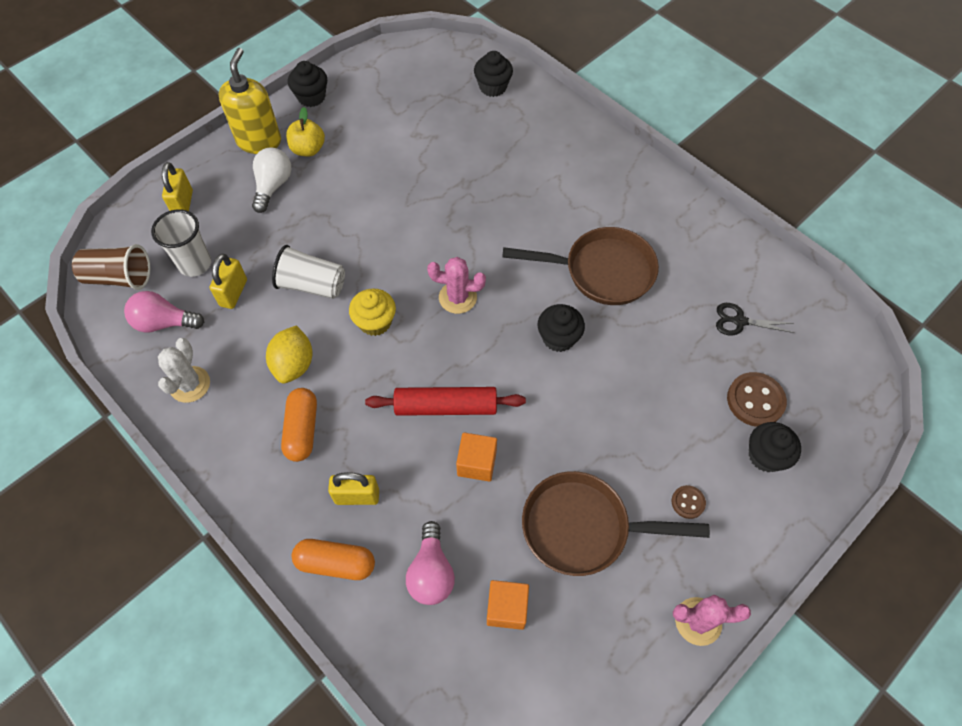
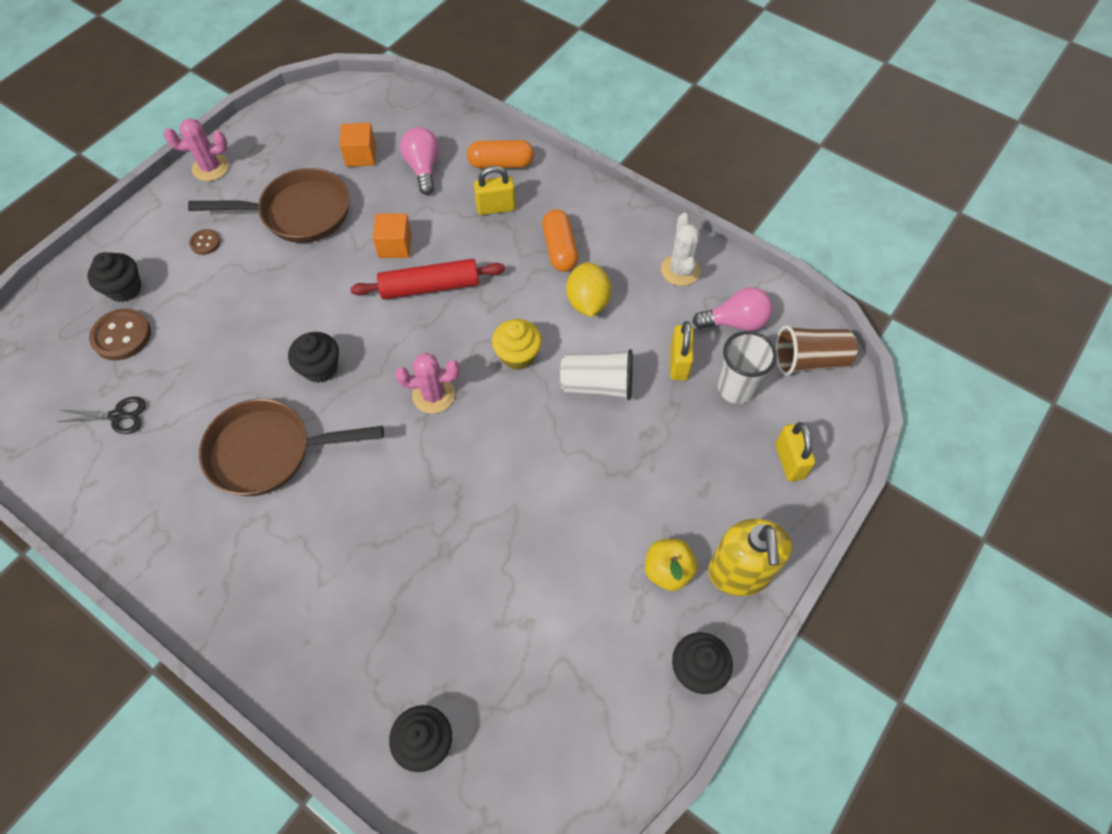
camera: 170 degrees right, 0 degrees up
white light bulb [252,147,291,213] -> none

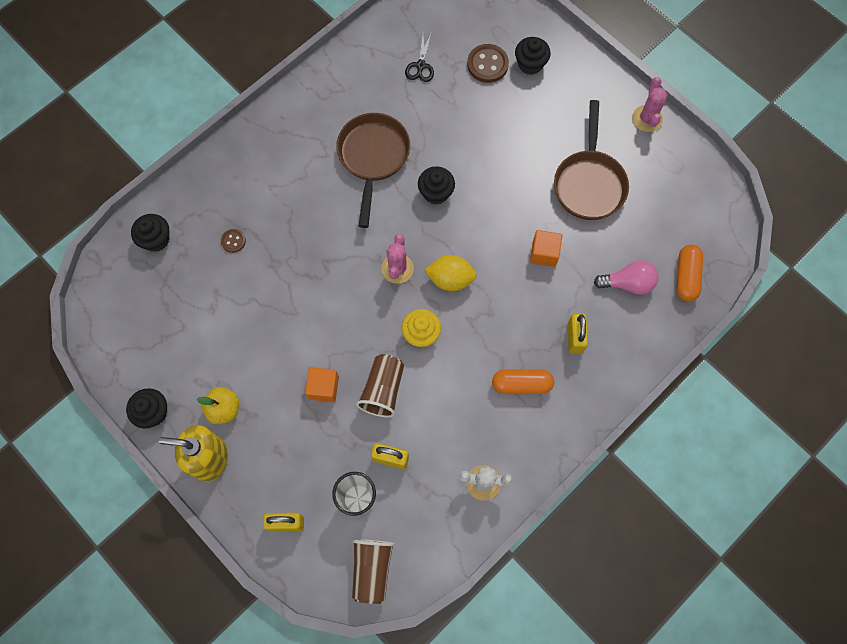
camera: 100 degrees right, 10 degrees up
brown button [189,229,220,255] -> brown button moved to [221,229,246,253]
orange cube [339,123,376,167] -> orange cube moved to [305,367,339,402]
red rolling pin [350,259,505,299] -> none
orange capsule [467,140,534,169] -> orange capsule moved to [676,245,703,302]
white cup [560,349,633,400] -> brown cup [356,354,404,418]
yellow lemon [566,262,611,317] -> yellow lemon moved to [424,255,477,291]
pink light bulb [693,287,773,331] -> none

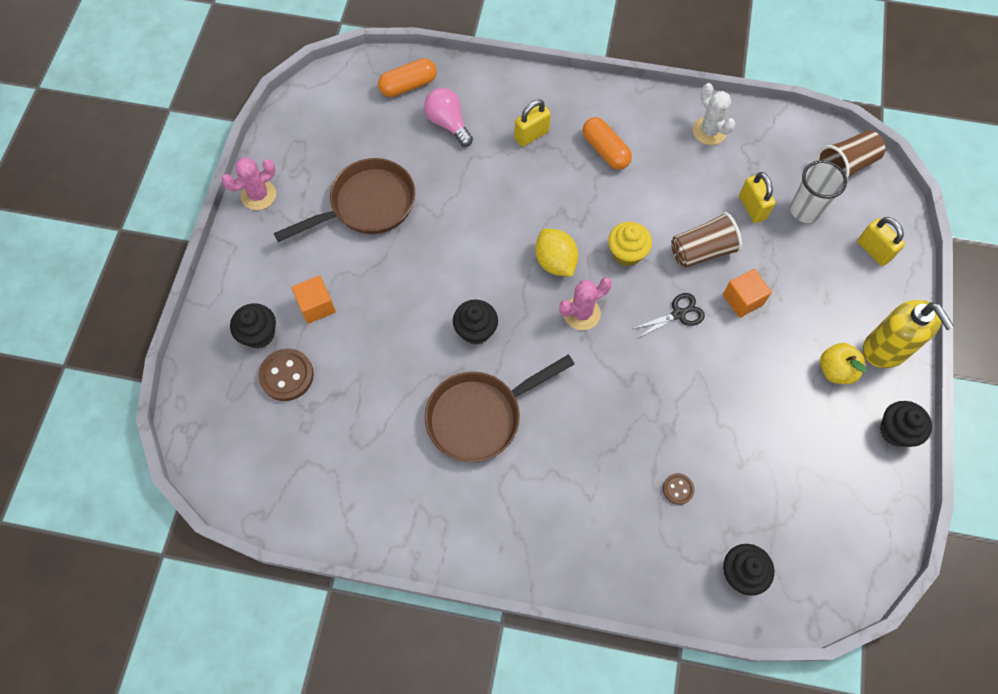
camera: 125 degrees left, 5 degrees down
black scissors [405,32,434,82] -> black scissors moved to [633,293,705,339]
orange cube [530,230,562,267] -> orange cube moved to [291,275,336,324]

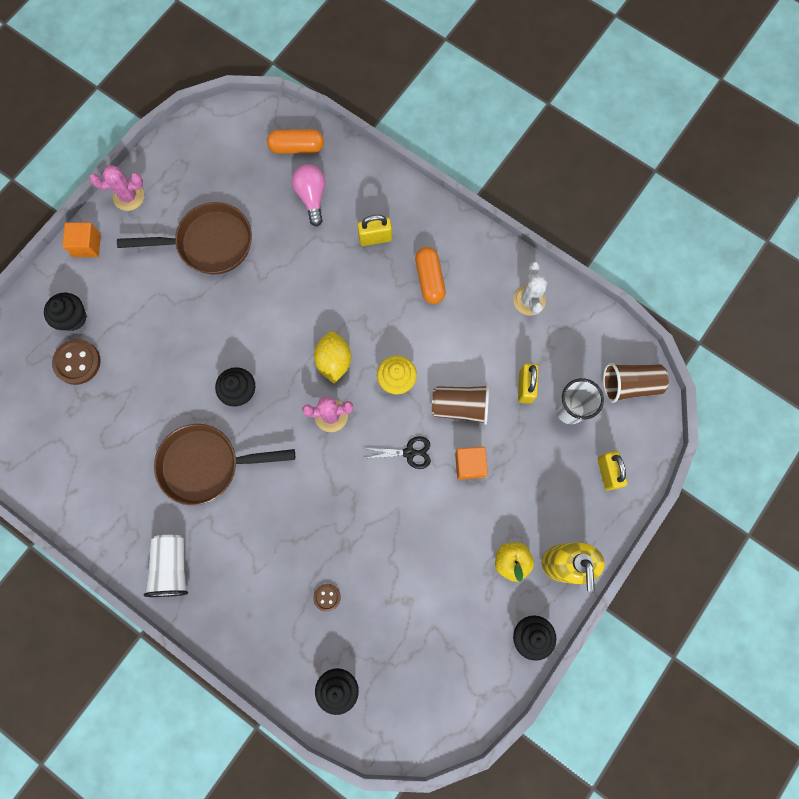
camera: 25 degrees right, 10 degrees up
orange cube [291,275,336,324] -> orange cube moved to [62,223,101,257]
none -> white cup [144,535,188,597]

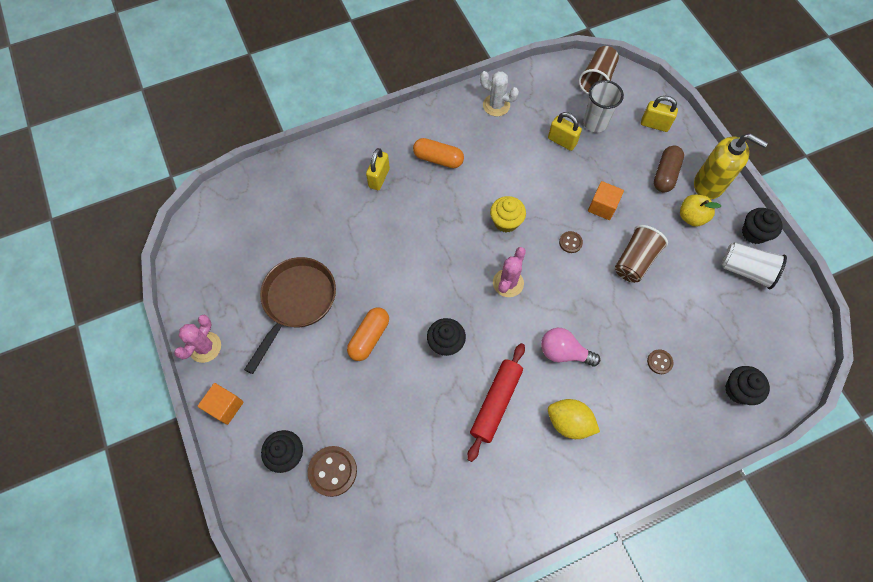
camera: 60 degrees left, 10 degrees down
white cup [144,535,188,597] -> white cup moved to [721,242,787,289]
brown pan [154,424,295,505] -> red rolling pin [467,343,525,462]
orange capsule [267,129,324,154] -> orange capsule moved to [347,307,389,361]
pink light bulb [292,165,325,226] -> pink light bulb moved to [541,328,600,366]
yellow lemon [314,332,351,384] -> yellow lemon moved to [548,399,600,439]
black scissors [364,436,431,469] -> brown button [559,231,583,253]
brown cup [432,385,489,425] -> brown cup moved to [615,225,668,283]
none -> brown capsule [654,146,684,192]

